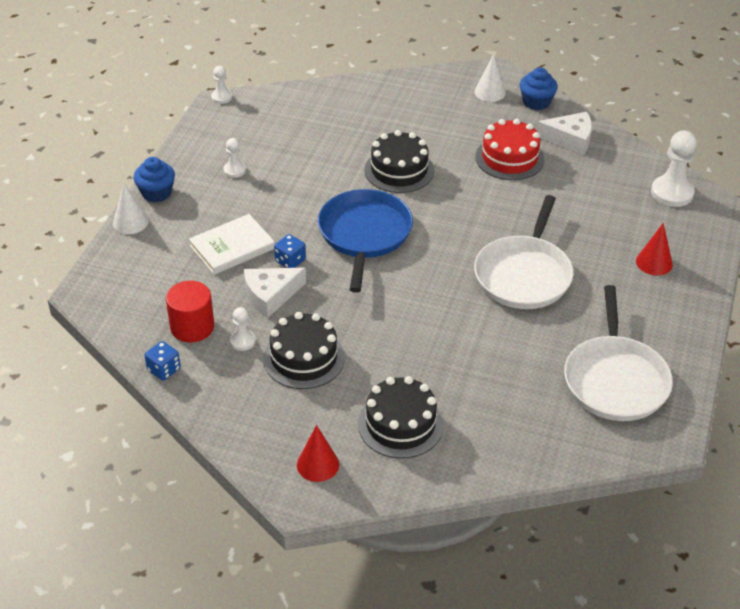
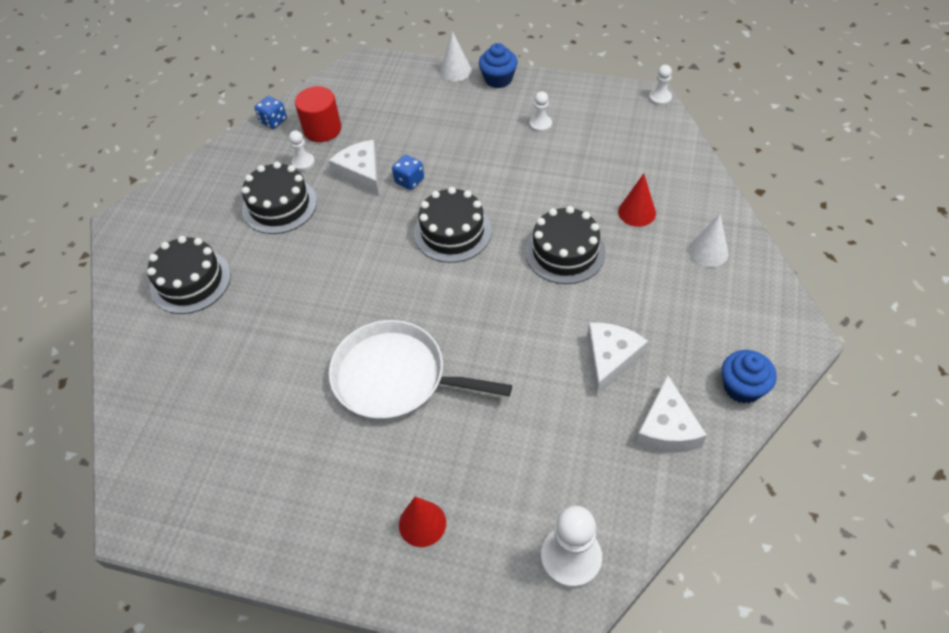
camera: 90 degrees right, 10 degrees up
white book [189,214,275,275] -> none
red cone [297,425,339,482] -> red cone moved to [618,173,656,227]
blue pan [318,189,413,293] -> black cake [414,187,492,263]
white cone [474,54,506,102] -> white cone moved to [689,214,728,267]
red cake [475,119,544,180] -> white cheese [587,323,648,395]
white pan [564,285,673,421] -> none

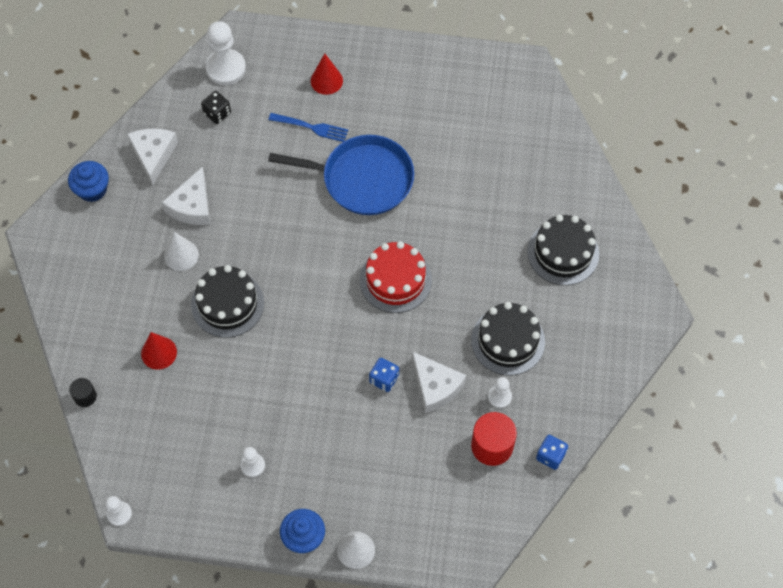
camera: 170 degrees right, 10 degrees up
white pan [329,320,512,421] -> blue pan [268,135,414,215]
black cake [414,187,492,263] -> none
white cone [689,214,728,267] -> white cone moved to [164,232,199,271]
none -> black cylinder [69,378,97,407]
none -> black dice [201,91,231,124]
none -> blue fork [268,113,348,142]
none -> red cake [360,241,432,313]

